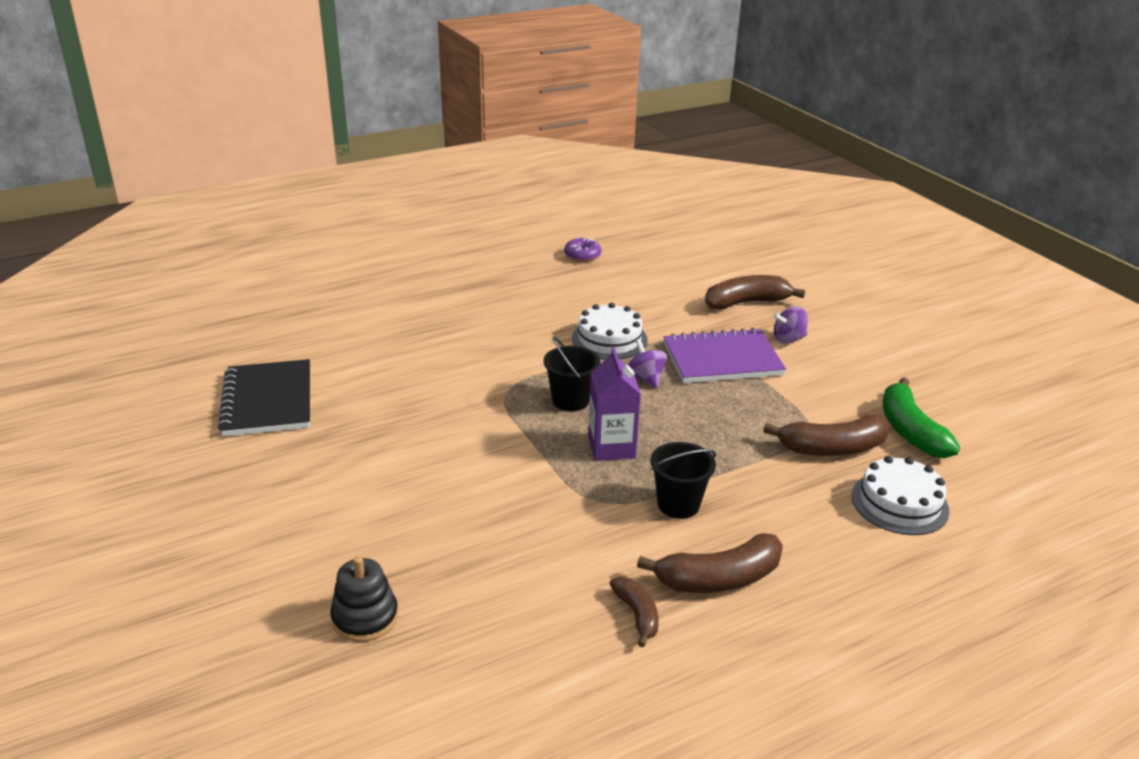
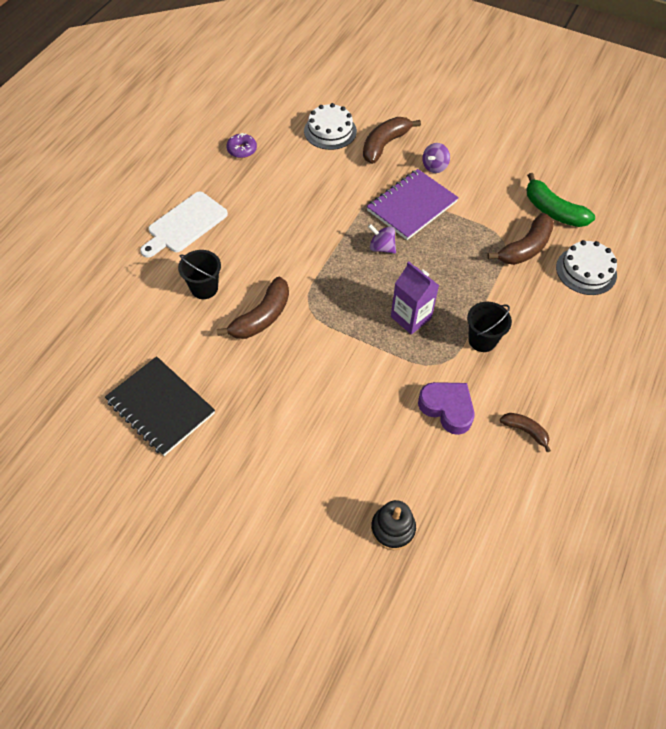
camera: 35 degrees left, 25 degrees up
black bucket [544,337,600,412] -> black bucket moved to [178,250,221,299]
white cake [572,303,648,359] -> white cake moved to [304,103,357,150]
brown banana [637,533,783,593] -> brown banana moved to [217,277,289,339]
none -> white cutting board [140,192,228,258]
none -> purple heart [418,382,475,435]

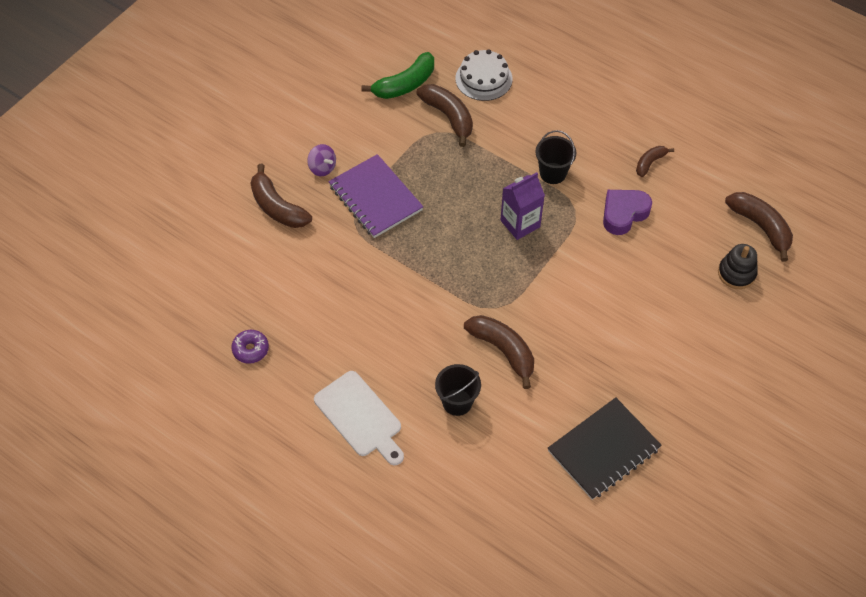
camera: 80 degrees left, 0 degrees up
white cake [304,103,357,150] -> none
purple spinning top [368,224,396,254] -> none
none -> brown banana [725,192,793,262]

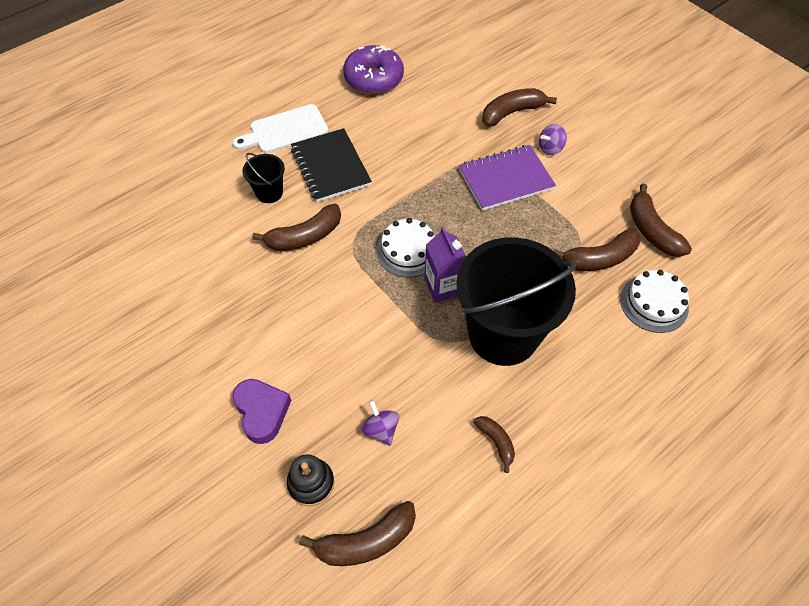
camera: 105 degrees right, 0 degrees up
purple donut [231,330,269,364] -> purple donut [343,45,404,94], size x2.00
green banana [362,52,434,99] -> brown banana [630,184,692,257]
black bucket [535,130,576,184] -> black bucket [456,237,576,366], size x2.30
black notebook [548,397,662,500] -> black notebook moved to [291,128,372,202]
purple heart [603,190,652,235] -> purple heart moved to [232,379,292,444]
none -> purple spinning top [362,400,399,446]
none -> white cake [376,218,435,277]

